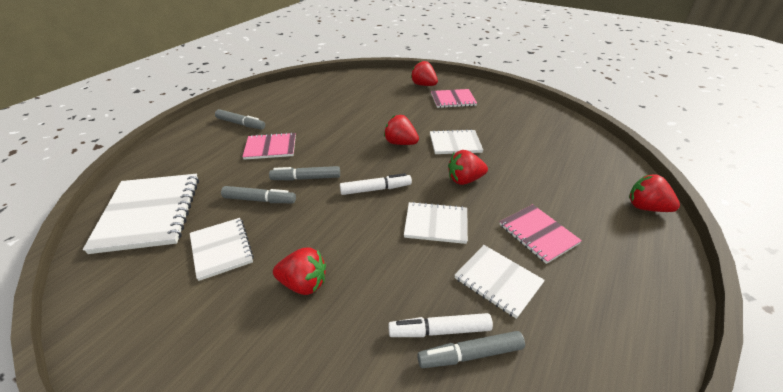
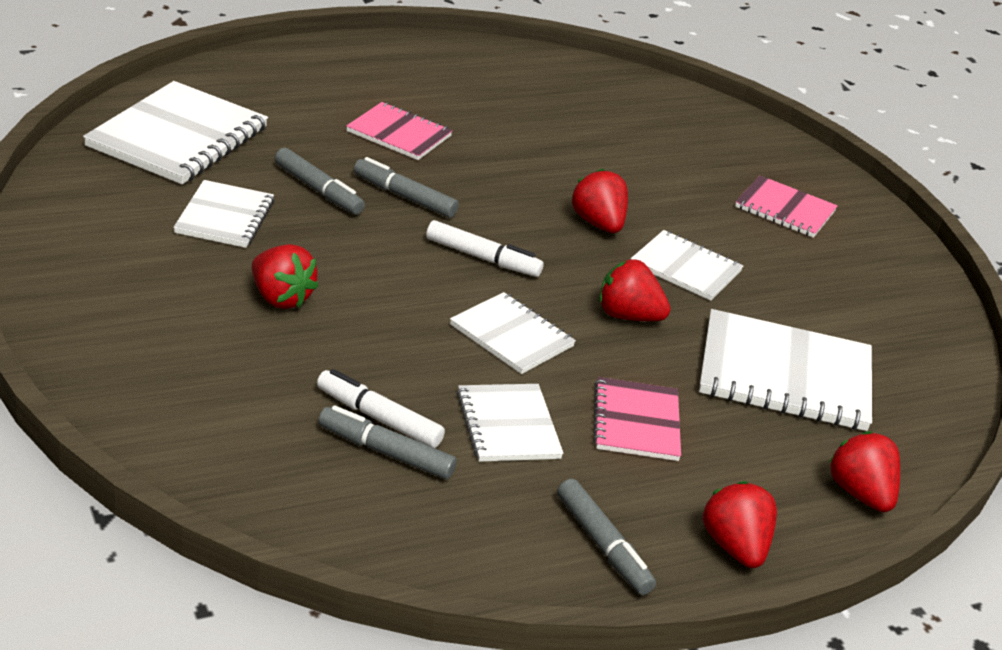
camera: 30 degrees right, 5 degrees down
grey marker [215,109,265,130] -> grey marker moved to [557,479,656,595]
red strawberry [411,61,438,86] -> red strawberry moved to [703,481,777,568]
none -> white notebook [699,309,872,431]

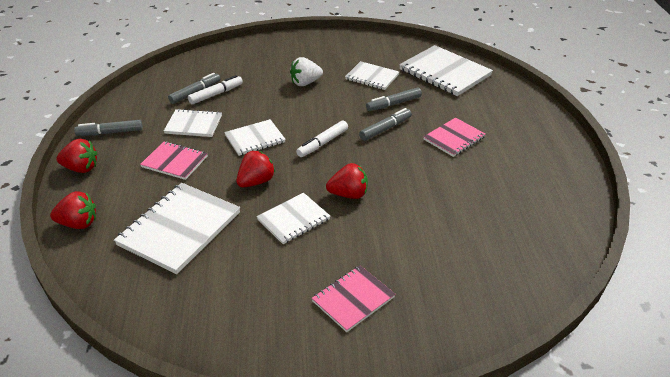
camera: 115 degrees right, 5 degrees up
red strawberry [252,244,318,309] -> white strawberry [290,57,323,86]

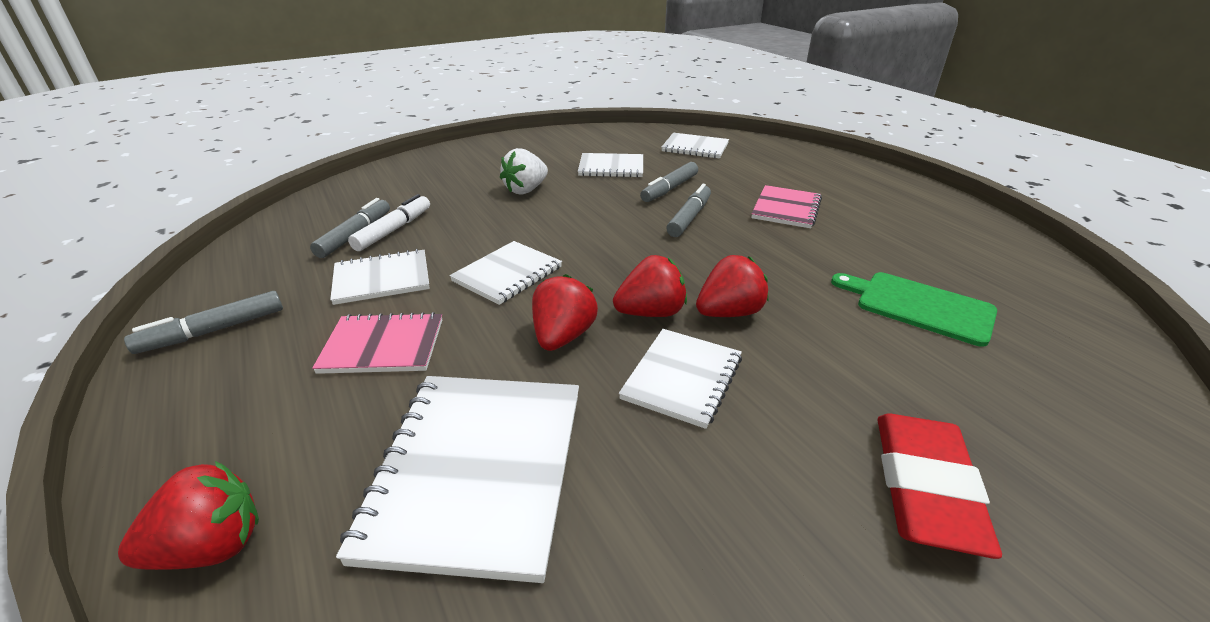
camera: 25 degrees left, 5 degrees down
red strawberry [56,139,97,173] -> red strawberry moved to [613,255,687,317]
white marker [296,121,348,157] -> none
pink notebook [312,265,395,332] -> red eraser [878,413,1002,559]
white notebook [399,45,493,96] -> white notebook [661,133,729,158], size x0.60
none -> green cutting board [831,272,997,347]

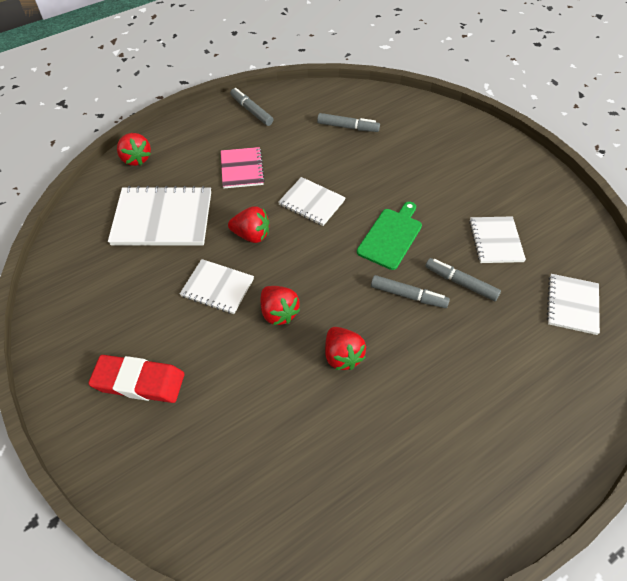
camera: 85 degrees right, 20 degrees up
white notebook [330,249,430,305] -> none
white marker [348,194,430,251] -> none
white strawberry [500,148,548,195] -> none
red strawberry [613,255,687,317] -> red strawberry moved to [325,327,366,370]
pink notebook [751,185,822,228] -> none
green cutting board [831,272,997,347] -> green cutting board moved to [357,202,422,270]

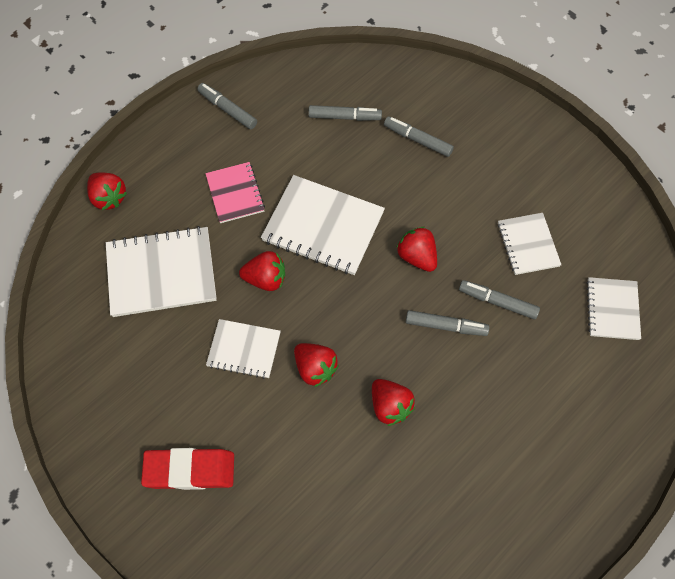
camera: 10 degrees left, 10 degrees up
white notebook [278,177,346,226] -> white notebook [261,175,385,275], size x1.68
green cutting board [357,202,422,270] -> red strawberry [396,227,437,272]
none -> grey marker [384,116,454,157]

